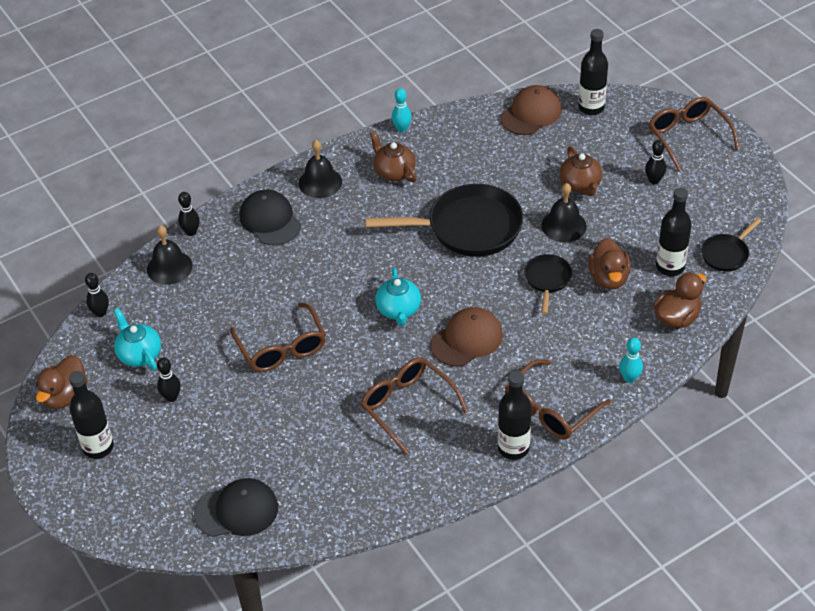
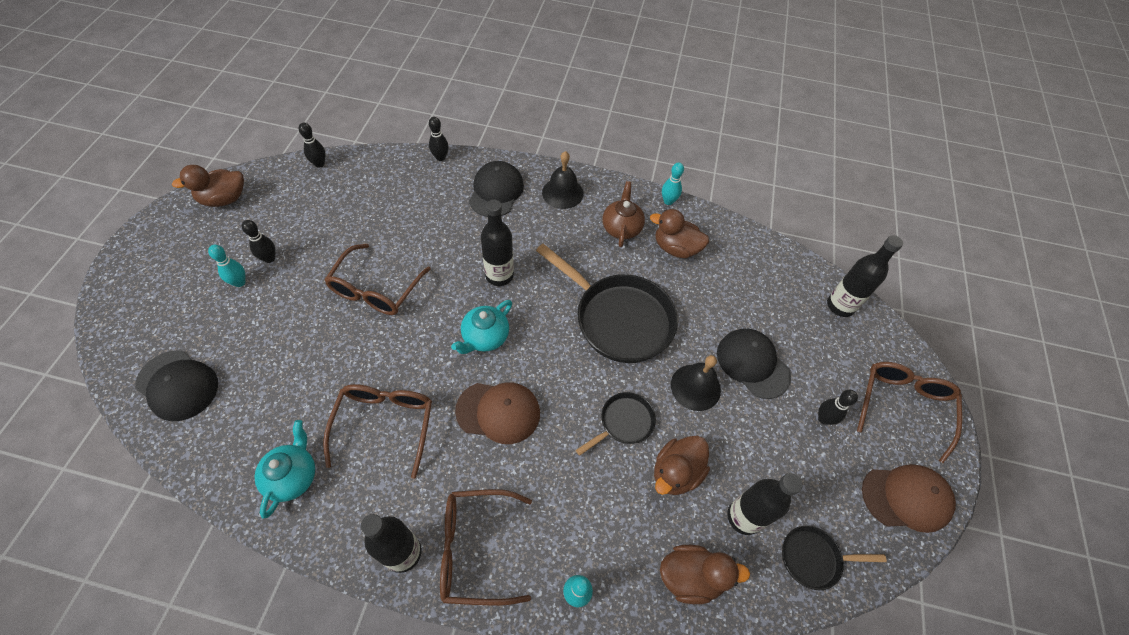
camera: 40 degrees right, 10 degrees up
black bottle [69,371,114,459] -> black bottle moved to [481,200,514,286]
turquoise teapot [114,308,161,370] -> turquoise teapot moved to [254,420,315,519]
black bell [147,225,193,285] -> none
brown cap [500,85,562,135] -> brown cap moved to [862,464,956,533]
brown teapot [559,146,602,196] -> black cap [717,328,791,399]
none -> turquoise bowling pin [208,245,245,287]
none -> brown duck [650,209,709,258]

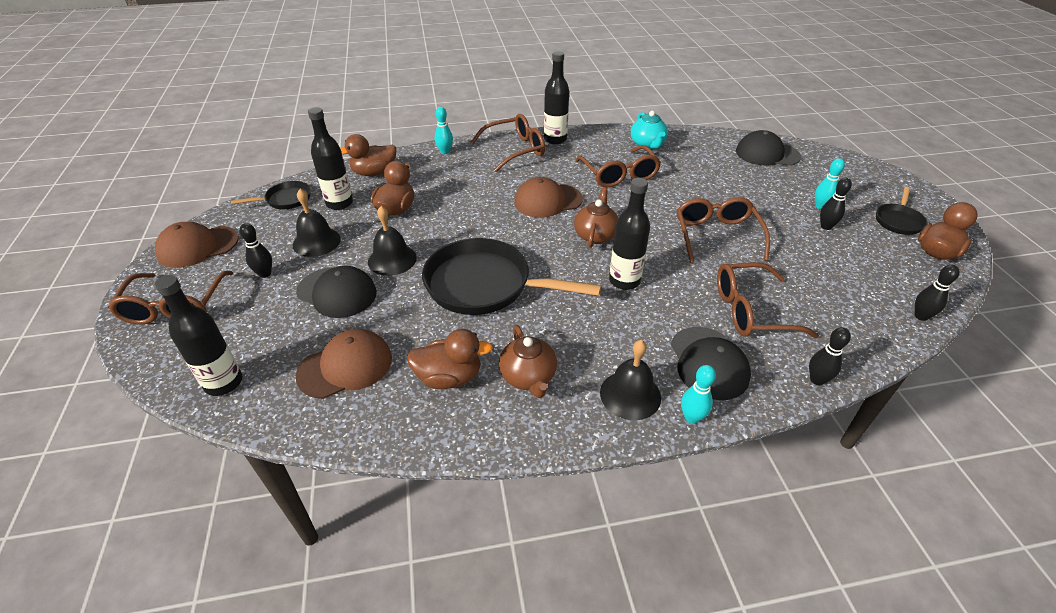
camera: 160 degrees right, 15 degrees down
turquoise teapot [451,300,512,354] -> brown teapot [574,187,618,248]
black pan [576,392,656,456] -> black pan moved to [876,187,928,235]
turquoise bowling pin [662,162,684,205] -> turquoise bowling pin moved to [681,365,716,424]
none -> black bell [293,189,341,257]
none -> brown cap [296,329,392,399]
none -> brown glasses [717,262,819,338]

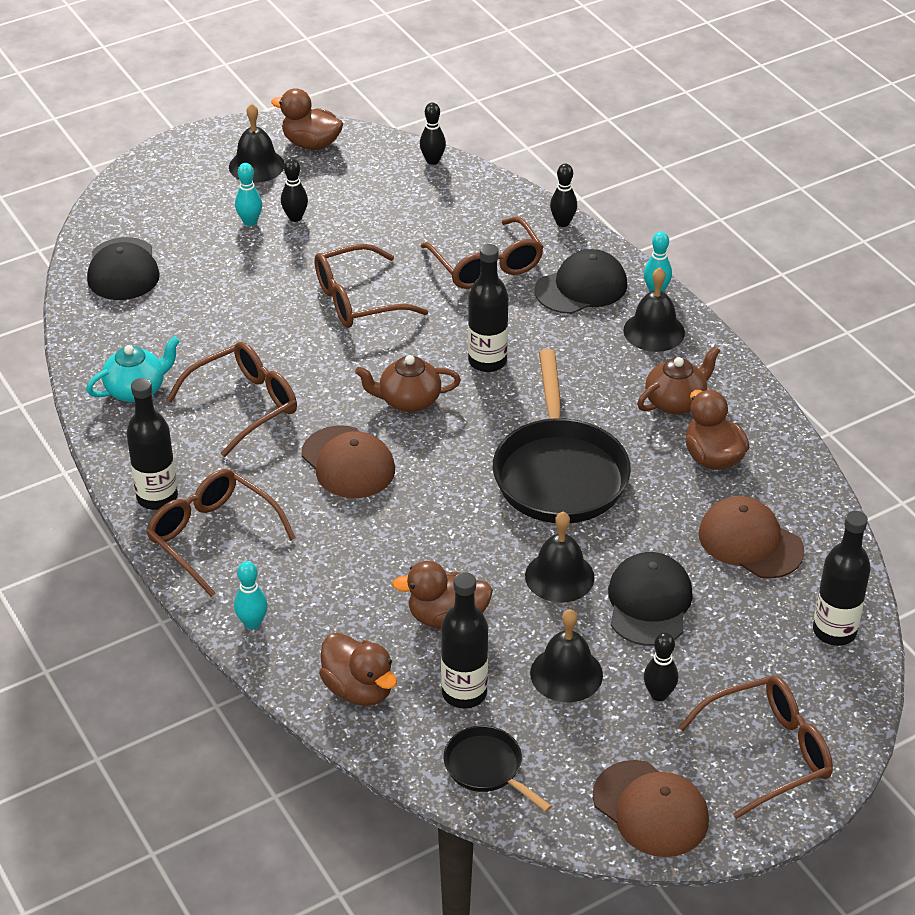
camera: 110 degrees left, 0 degrees up
black pan [876,187,928,235] -> black bell [229,103,285,183]

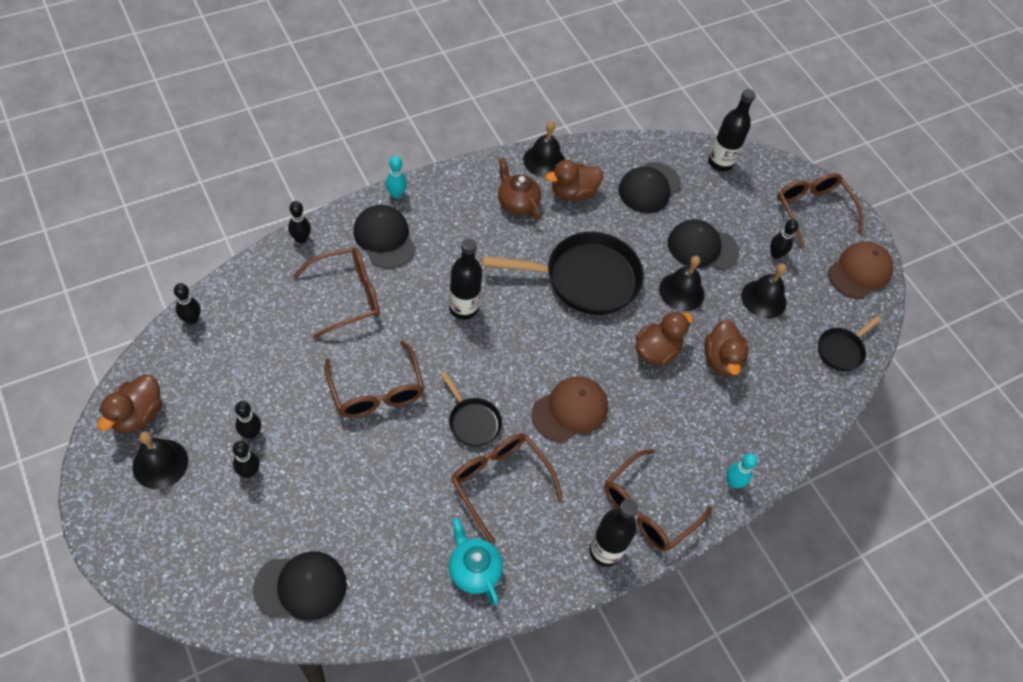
camera: 95 degrees left, 15 degrees up
turquoise bowling pin [235,163,262,226] -> black bowling pin [233,441,260,478]
brown duck [319,632,397,706] -> brown duck moved to [635,311,693,366]
brown teapot [355,355,461,412] -> none
black bottle [441,572,488,709] -> none
black bell [623,267,685,352] -> black bell moved to [523,121,565,178]
brown cap [699,496,805,579] -> black cap [618,162,681,213]
none -> black pan [440,371,502,447]

